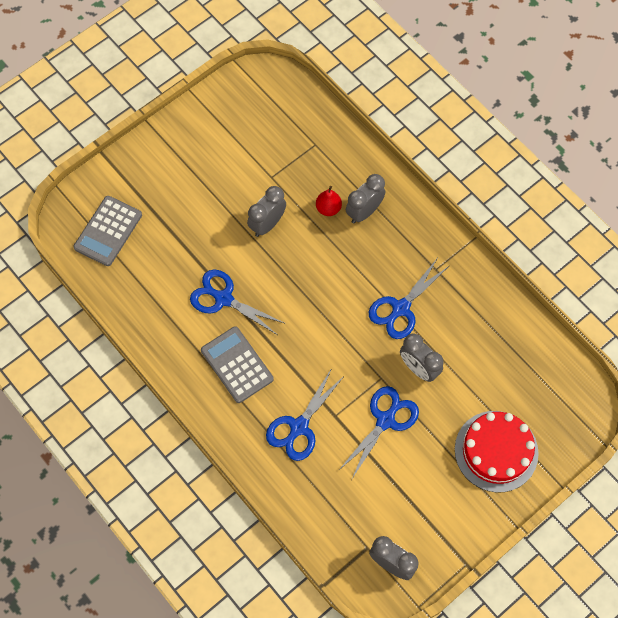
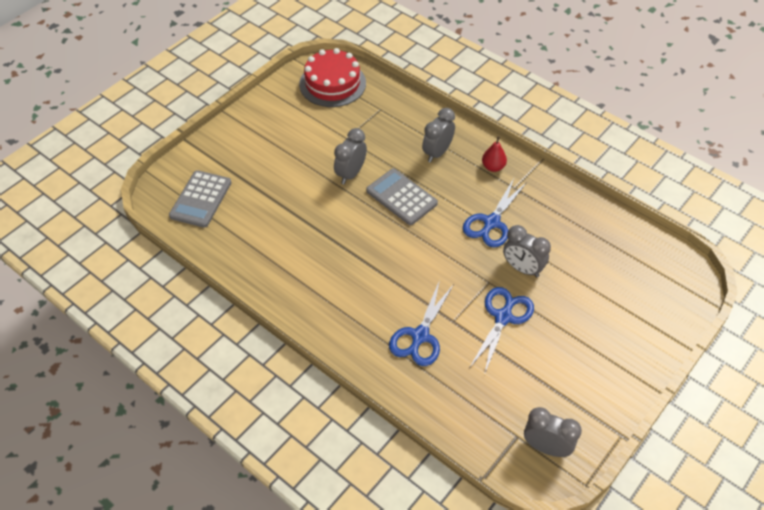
camera: 10 degrees left, 15 degrees down
blue scissors [190,269,286,335] -> none
grey calculator [201,326,274,403] -> grey calculator moved to [366,168,438,225]
red pear [316,186,342,216] -> red pear moved to [482,136,507,172]
red cake [455,411,539,493] -> red cake moved to [299,48,366,107]

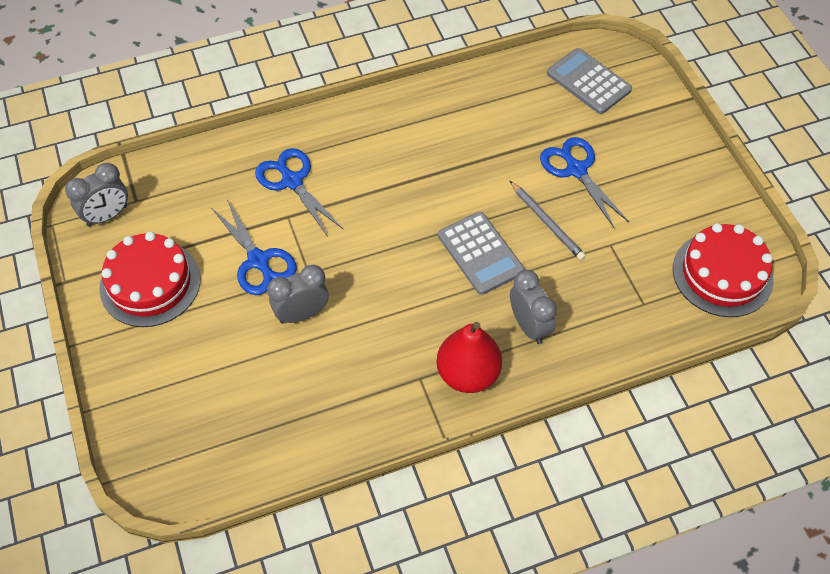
camera: 120 degrees right, 5 degrees up
grey clock [334,128,367,184] -> grey pencil [510,181,586,260]
grey calculator [366,168,438,225] -> grey calculator turned 75 degrees clockwise [438,212,525,295]
blue scissors [463,179,527,248] -> blue scissors moved to [540,137,629,228]
red pear [482,136,507,172] -> red pear [436,322,502,393], size x1.81
none -> red cake [99,232,201,327]

